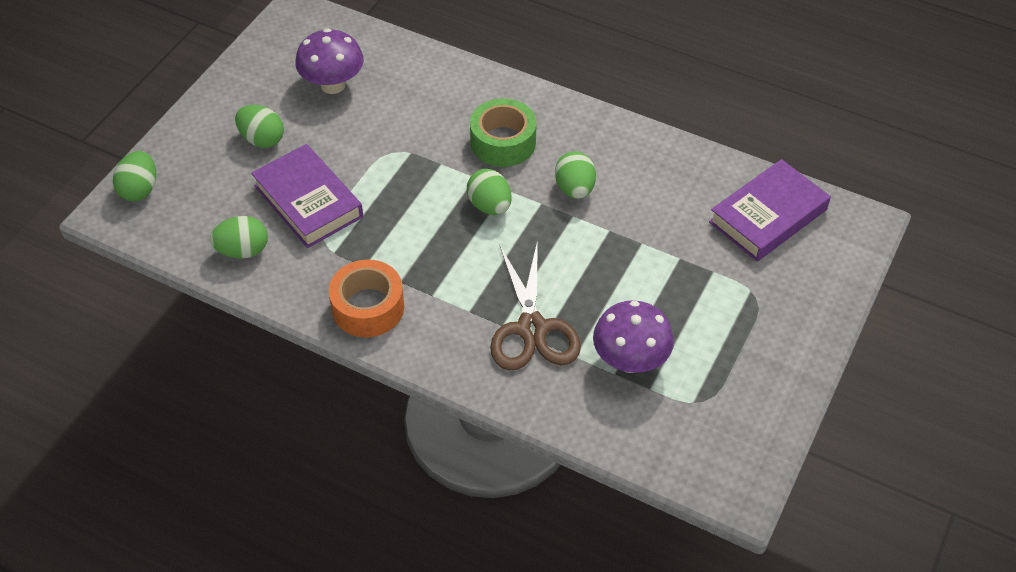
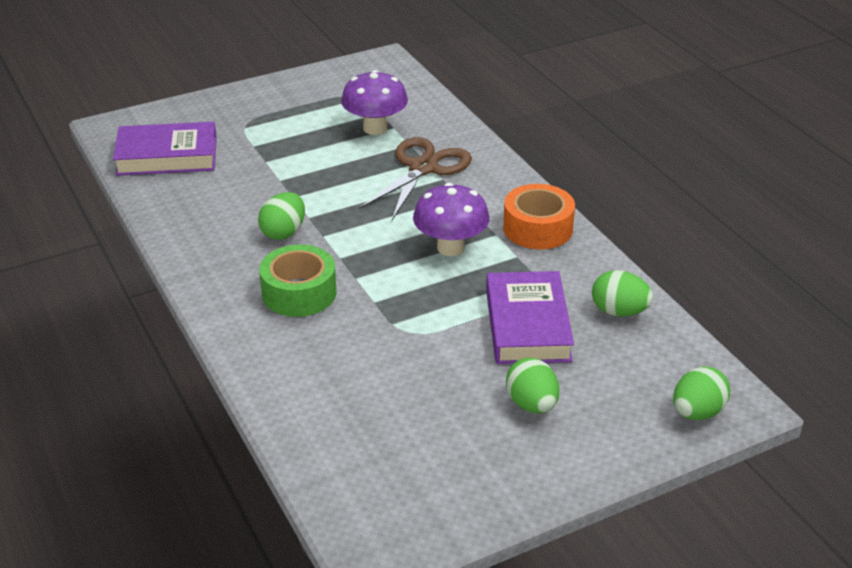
camera: 145 degrees left, 15 degrees down
purple mushroom [295,28,364,94] -> purple mushroom moved to [413,183,490,256]
green egg [467,169,512,215] -> none

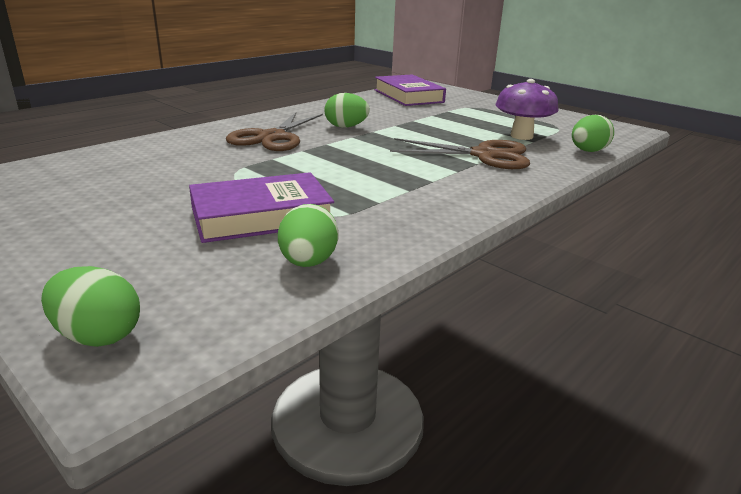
camera: 70 degrees right, 10 degrees down
green tape [259,244,337,317] -> brown scissors [226,113,323,151]
purple mushroom [413,183,490,256] -> none
orange tape [503,184,575,250] -> none
green egg [506,357,559,414] -> green egg moved to [572,115,614,152]

